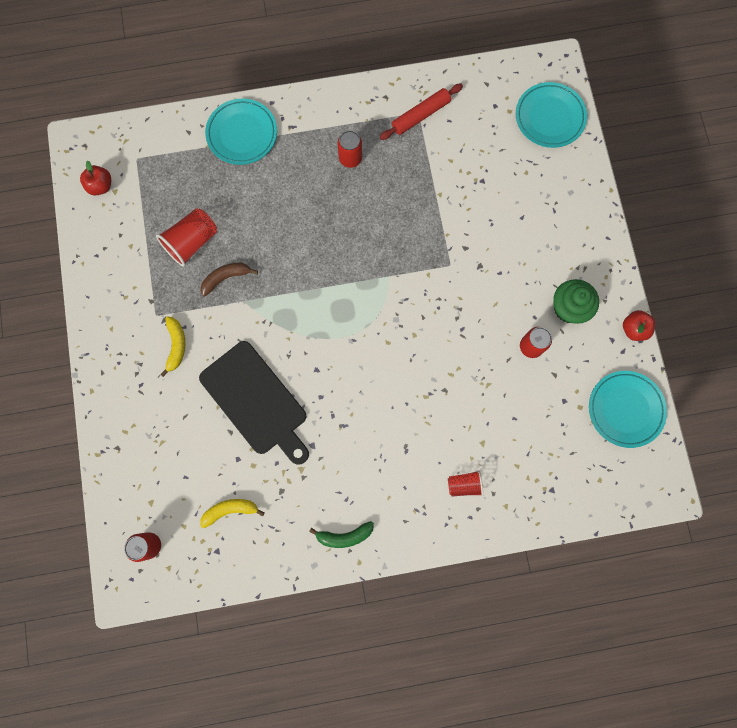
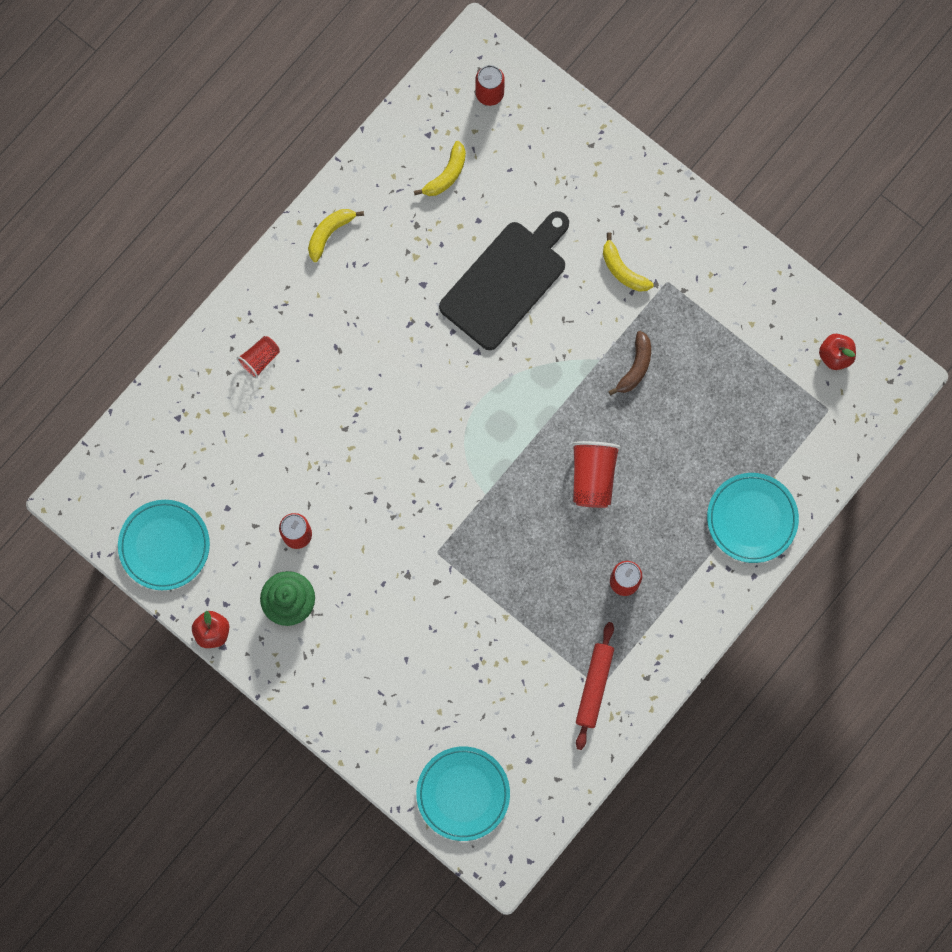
camera: 140 degrees right, 0 degrees up
red cup [156,208,217,267] -> red cup moved to [572,441,621,508]
black cutting board [199,341,309,465] -> black cutting board turned 120 degrees clockwise [439,211,569,350]
green banana [309,521,374,548] -> yellow banana [308,209,364,262]

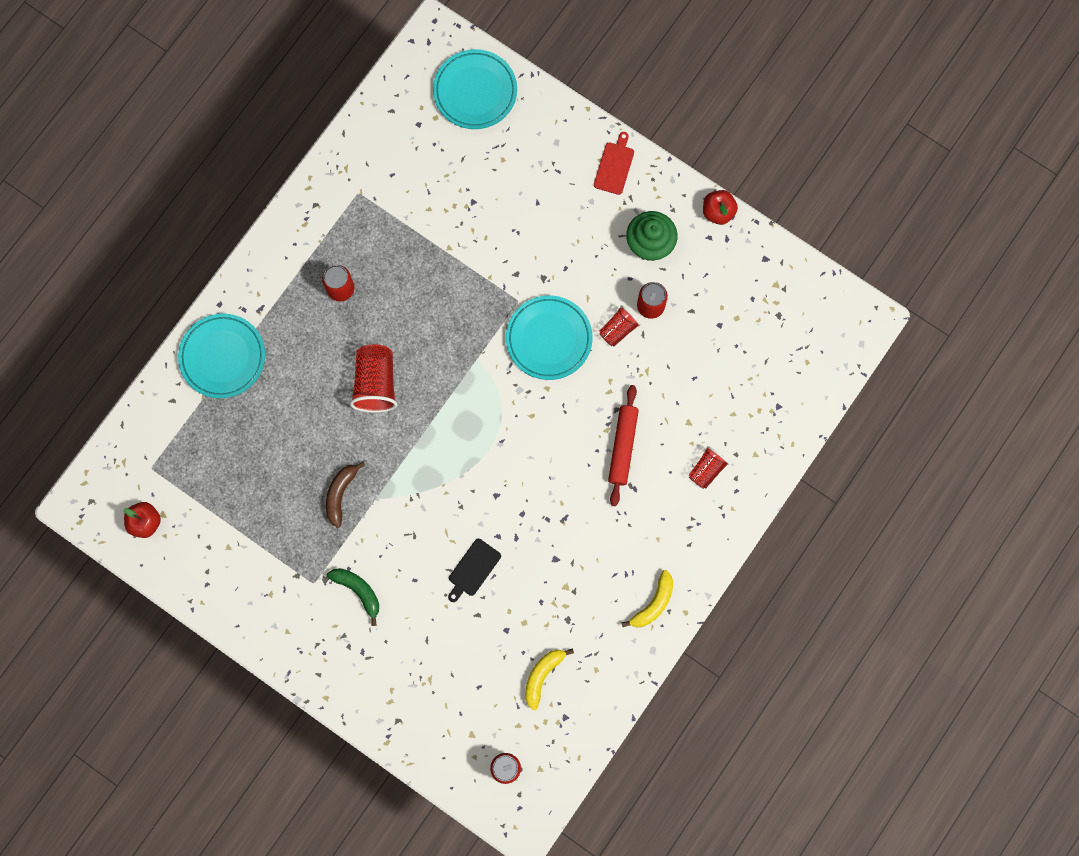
camera: 175 degrees right, 0 degrees up
turquoise plate [118,500,210,590] -> turquoise plate moved to [506,296,592,380]
black cutting board [439,211,569,350] -> black cutting board [448,539,501,602], size x0.43
red rolling pin [576,622,614,750] -> red rolling pin moved to [608,385,639,506]
yellow banana [603,232,654,292] -> green banana [327,568,379,626]
none -> red cutting board [594,132,634,195]
none -> red cup [599,305,641,346]

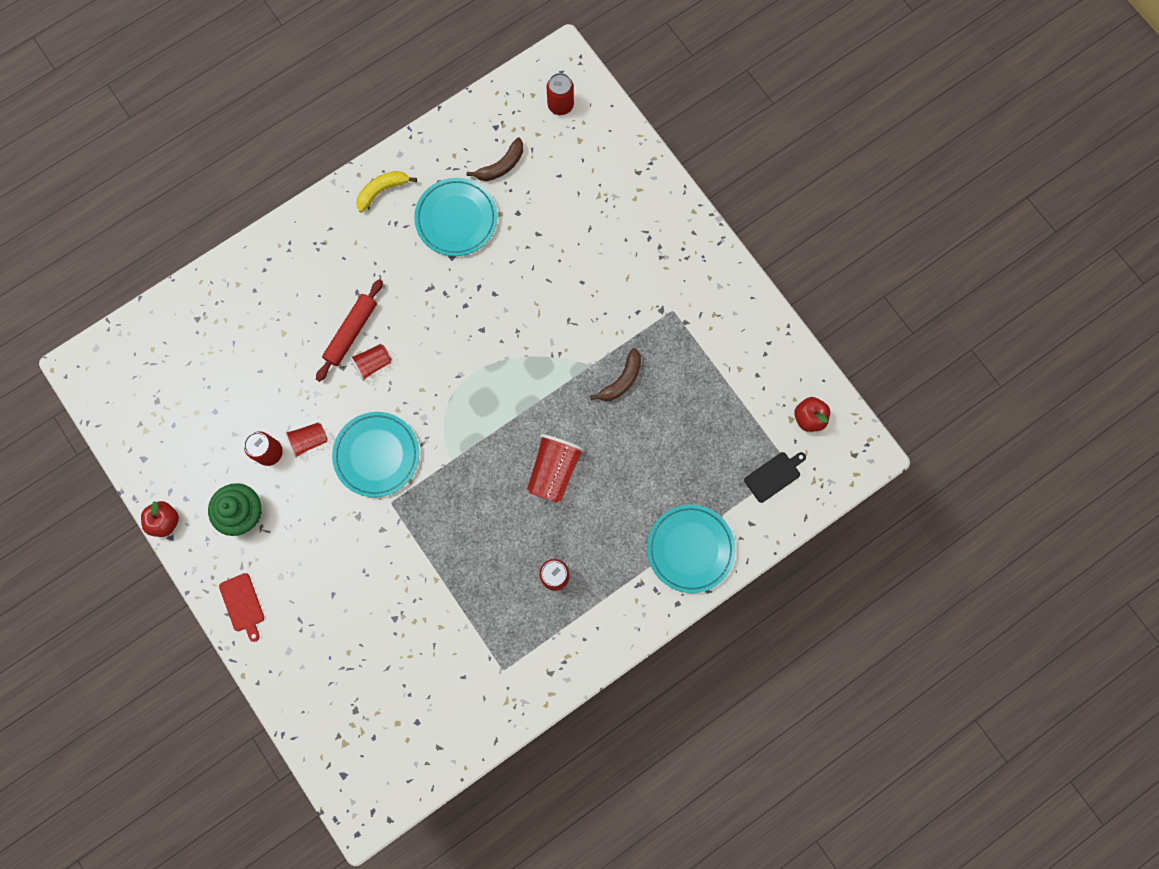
camera: 160 degrees left, 0 degrees up
green banana [327,568,379,626] -> none
turquoise plate [433,49,517,129] -> turquoise plate moved to [414,178,497,256]
black cutting board [448,539,501,602] -> black cutting board moved to [744,452,806,503]
yellow banana [525,648,574,710] -> brown banana [467,137,523,181]
red cutting board [594,132,634,195] -> red cutting board turned 60 degrees counterclockwise [219,573,264,642]
red cup [689,446,730,489] -> red cup moved to [349,344,392,381]

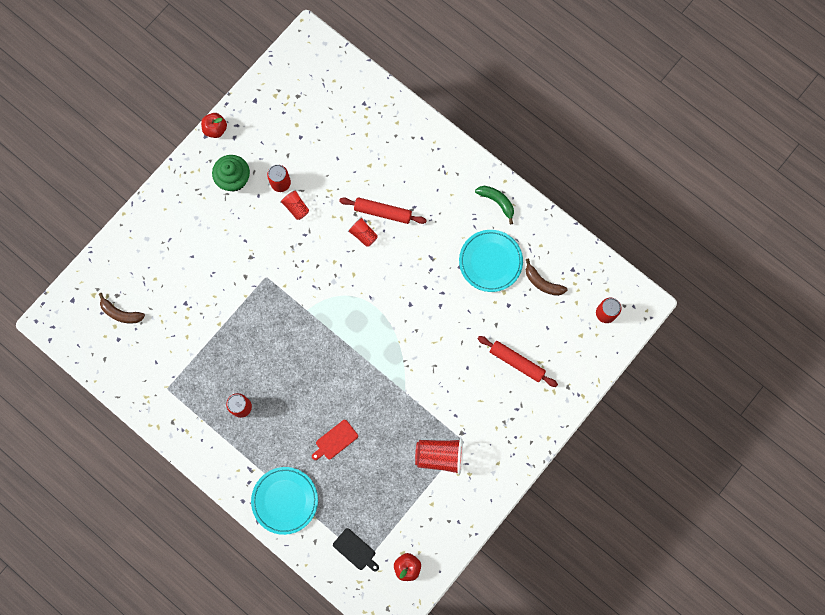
camera: 75 degrees right, 0 degrees up
red cutting board [219,573,264,642] -> red cutting board moved to [312,420,358,460]
turquoise plate [332,412,419,497] -> none
yellow banana [356,171,417,212] -> green banana [475,186,514,225]
red cup [527,434,585,503] -> red cup moved to [415,439,463,475]
brown banana [590,348,641,401] -> brown banana moved to [99,293,145,323]
none -> red rolling pin [478,336,558,387]

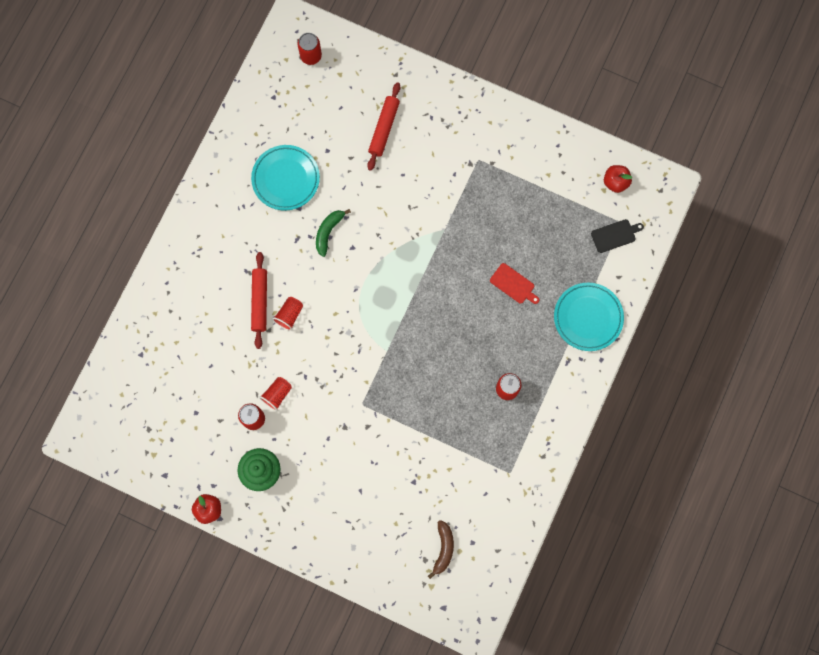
camera: 105 degrees left, 0 degrees up
black cutting board [333,528,379,572] -> black cutting board turned 45 degrees clockwise [591,219,644,253]
red cup [415,439,463,475] -> none
green banana [475,186,514,225] -> green banana moved to [316,209,351,257]
brown banana [526,258,567,296] -> none

